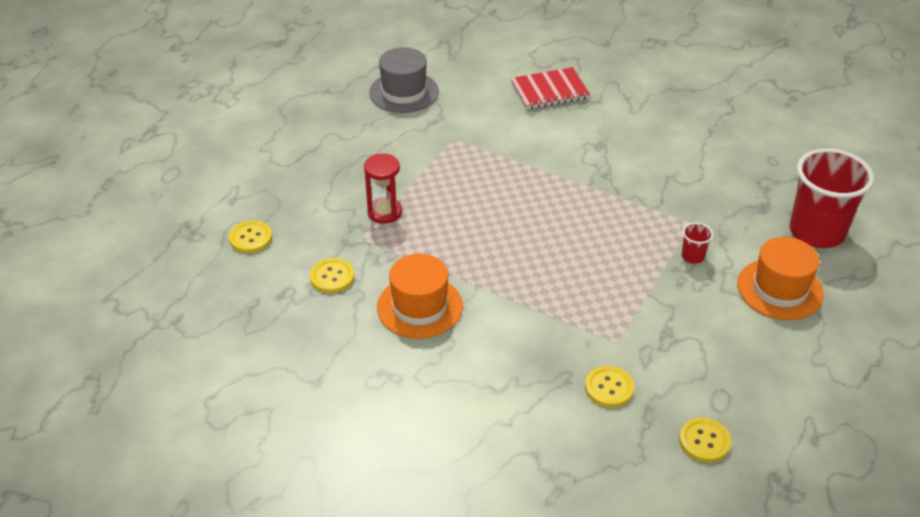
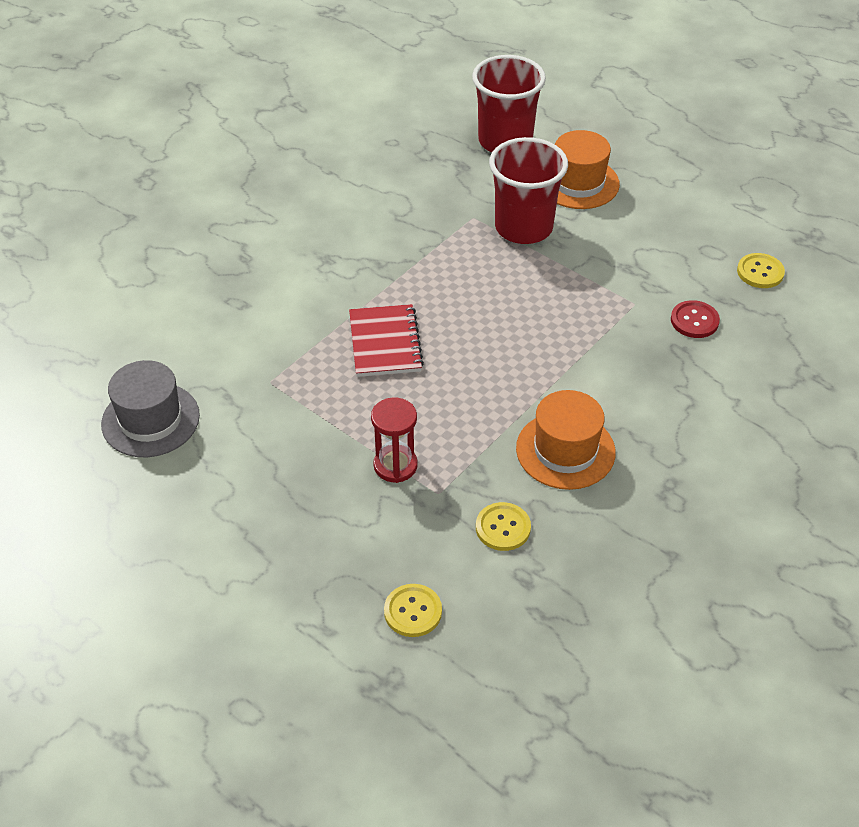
camera: 80 degrees left, 5 degrees up
red notebook [511,67,590,109] -> red notebook moved to [349,304,424,377]
yellow button [585,366,634,407] -> red button [671,300,720,338]
red cup [682,222,713,264] -> red cup [489,137,568,244], size x2.44

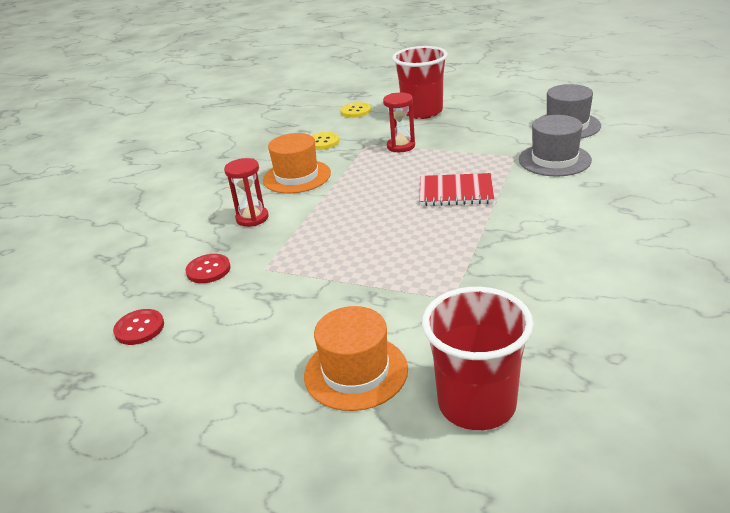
camera: 165 degrees right, 15 degrees down
red notebook [349,304,424,377] -> red notebook turned 60 degrees counterclockwise [420,173,494,206]
red cup [489,137,568,244] -> red cup moved to [392,46,448,119]
yellow button [737,253,785,288] -> red button [113,309,164,345]
none -> red hourglass [224,158,269,227]
none -> grey hat [519,115,592,177]

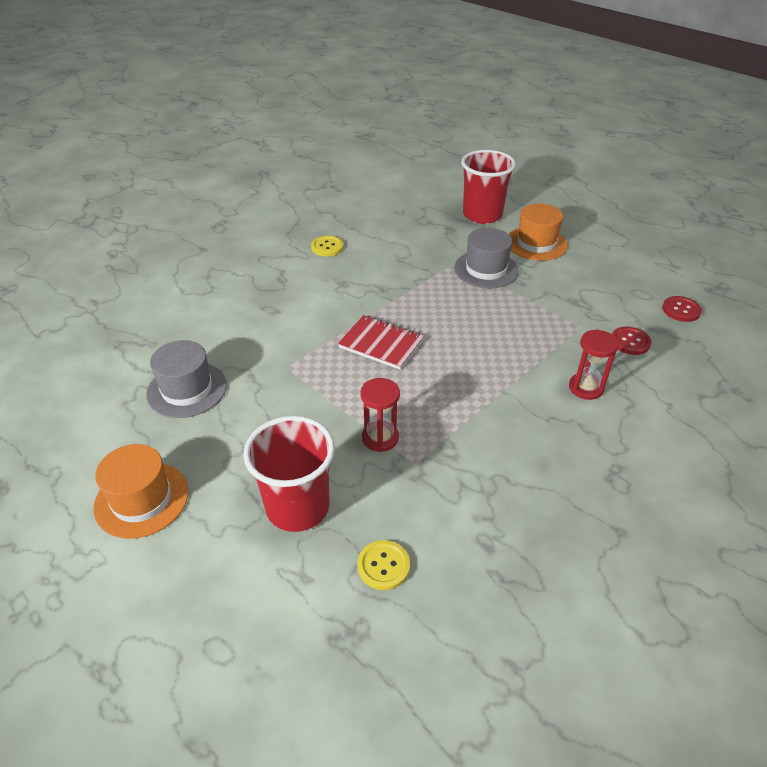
camera: 160 degrees left, 10 degrees up
orange hat [263,133,331,193] -> orange hat moved to [93,444,188,539]
yellow button [311,132,339,150] -> yellow button moved to [311,235,344,257]
grey hat [519,115,592,177] -> grey hat moved to [454,228,519,288]

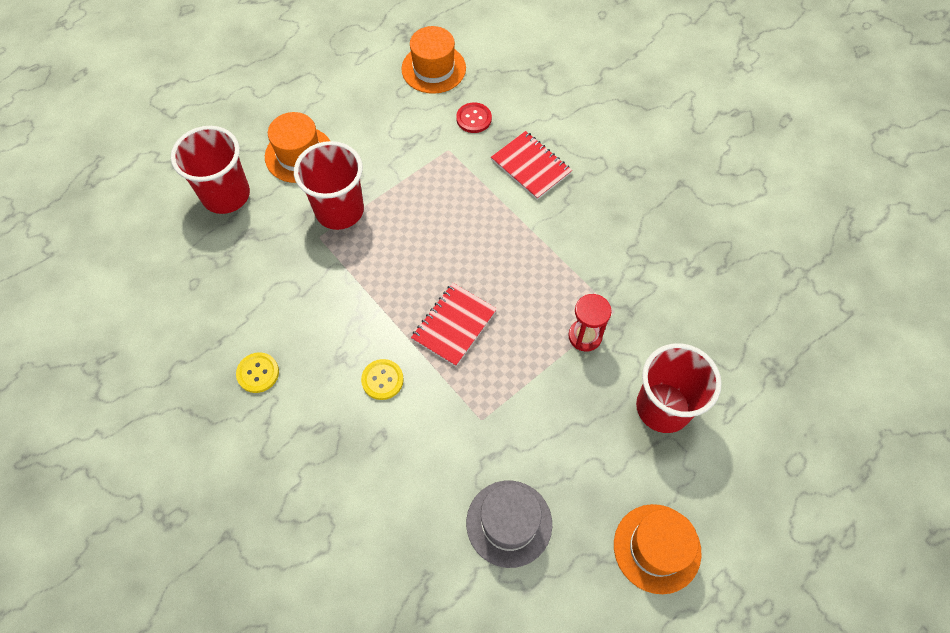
camera: 85 degrees left, 20 degrees up
yellow button [358,540,410,590] -> yellow button moved to [361,359,404,400]
grey hat [454,228,519,288] -> red cup [294,141,364,230]
red hourglass [569,329,618,400] -> red notebook [491,131,572,200]
red button [662,296,702,322] -> orange hat [401,26,466,94]

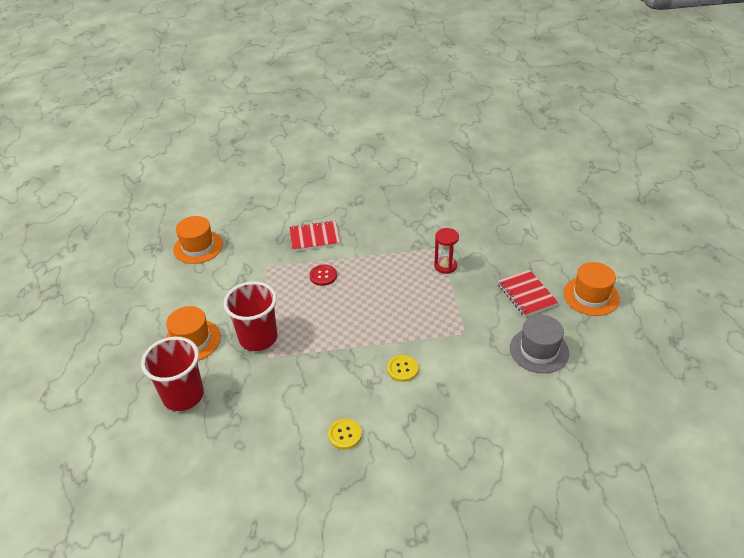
camera: 55 degrees left, 20 degrees down
red notebook [411,283,497,367] -> red notebook moved to [498,270,558,317]
red button [456,103,492,133] -> red button moved to [309,264,337,286]
red cup [636,343,722,433] -> none

